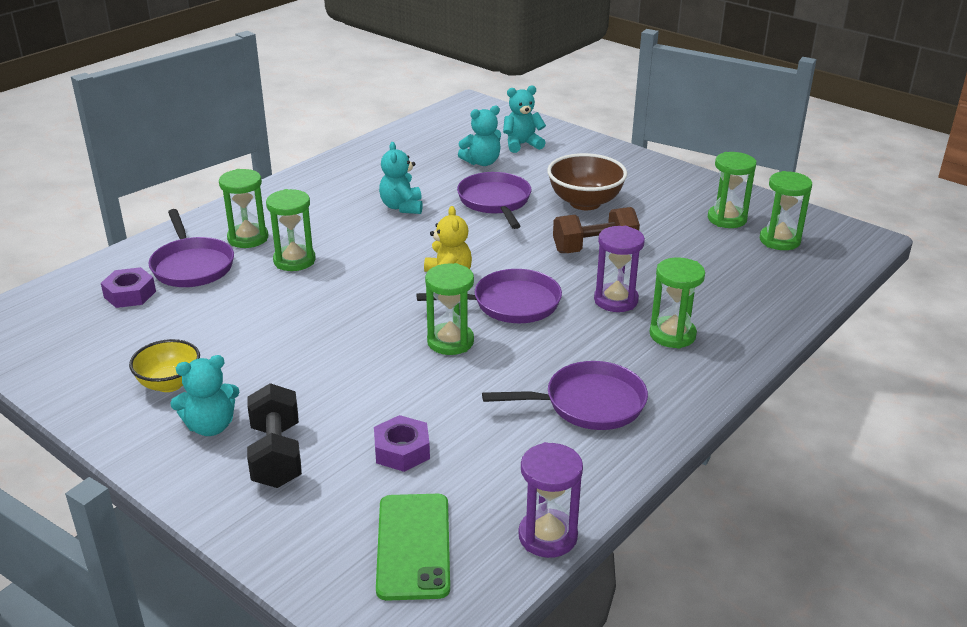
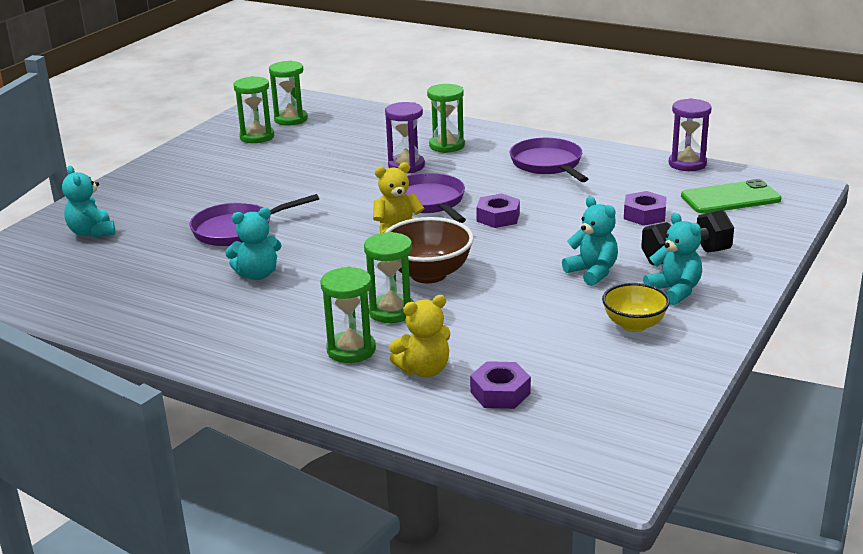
camera: 100 degrees left, 5 degrees down
purple pan [149,209,234,287] -> yellow teddy bear [389,295,450,377]
green hourglass [425,263,474,355] -> purple nut [476,193,520,228]
turquoise teddy bear [458,106,501,166] -> turquoise teddy bear moved to [562,196,618,286]
brown bowl [547,153,628,210] -> brown bowl moved to [384,217,474,283]
brown dumbbell [553,207,640,253] -> none

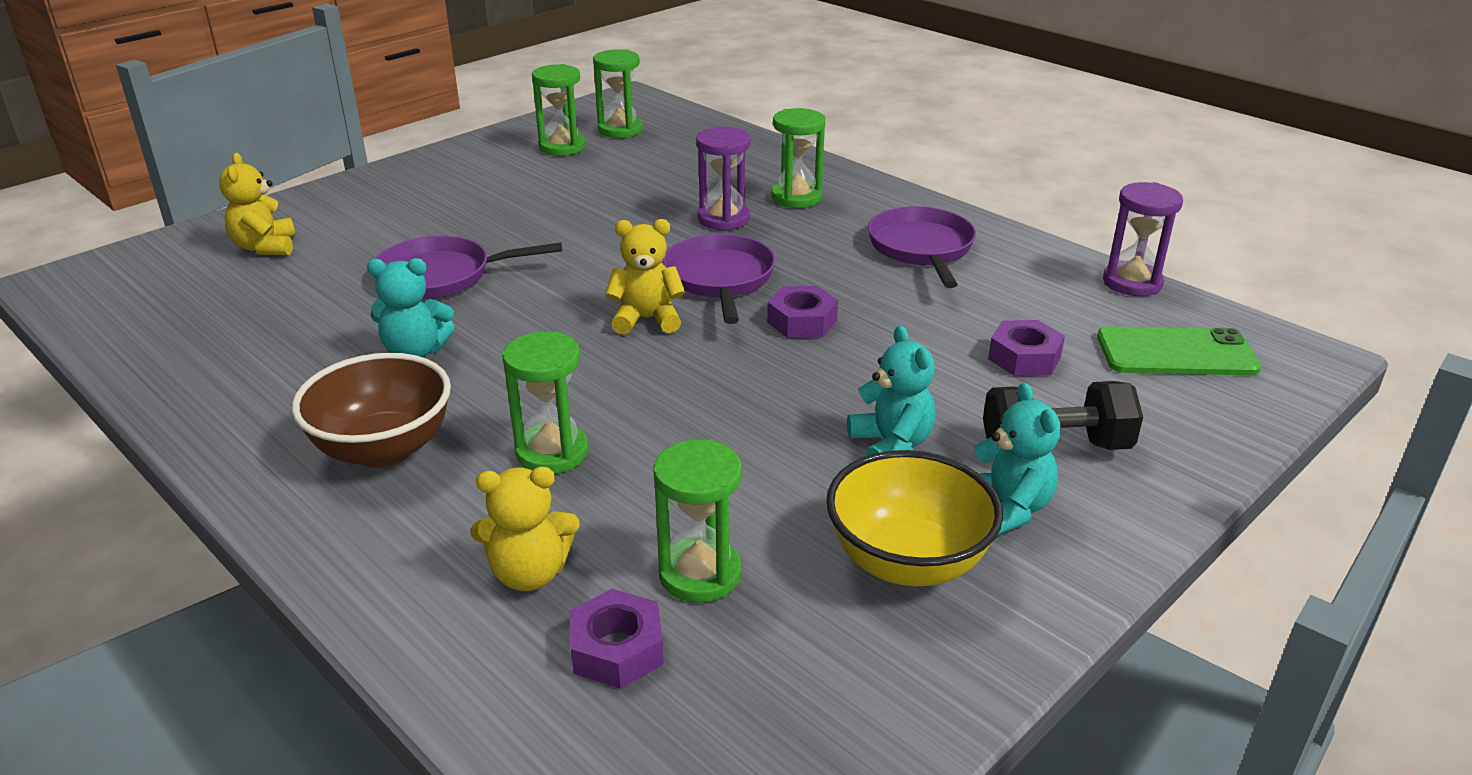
camera: 15 degrees right, 5 degrees up
turquoise teddy bear [62,166,115,238] -> yellow teddy bear [219,153,296,255]
green hourglass [321,266,376,363] -> green hourglass moved to [654,440,742,603]
brown bowl [384,217,474,283] -> brown bowl moved to [292,353,451,468]
yellow bowl [602,283,670,332] -> yellow bowl [826,450,1003,586], size x1.51

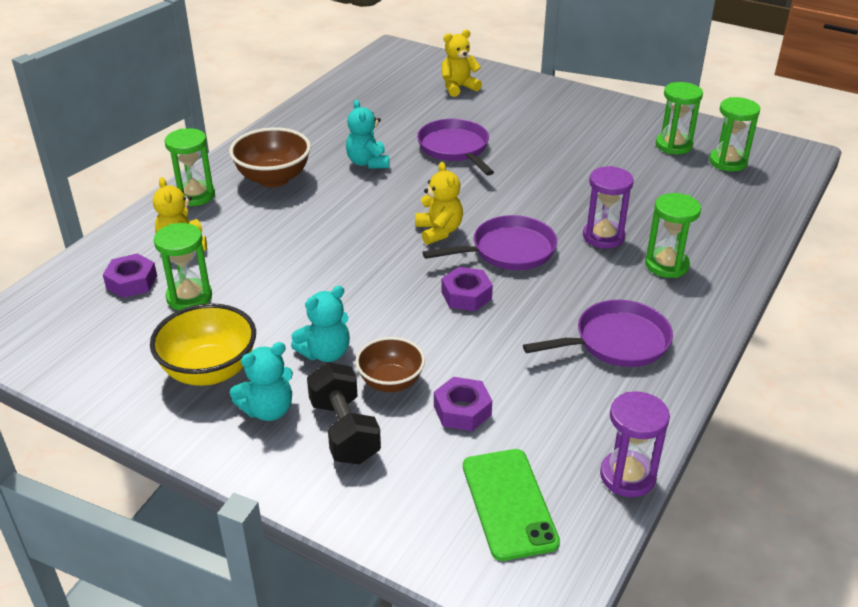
camera: 75 degrees right, 5 degrees up
green hourglass [502,331,589,474] -> green hourglass moved to [165,128,215,206]
none -> brown bowl [355,337,425,392]

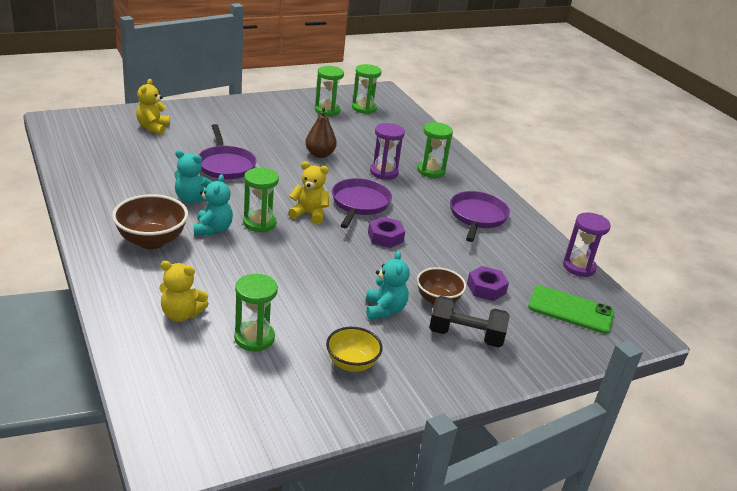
camera: 60 degrees left, 5 degrees down
purple nut [103,253,157,298] -> none
yellow bowl [150,303,256,386] -> yellow bowl [326,327,383,372], size x0.66
green hourglass [165,128,215,206] -> green hourglass moved to [243,168,279,232]
turquoise teddy bear [230,342,293,421] -> turquoise teddy bear moved to [194,174,233,235]
purple pan [417,119,494,176] -> purple pan turned 120 degrees counterclockwise [199,124,257,179]
none -> brown pear [305,107,337,158]

